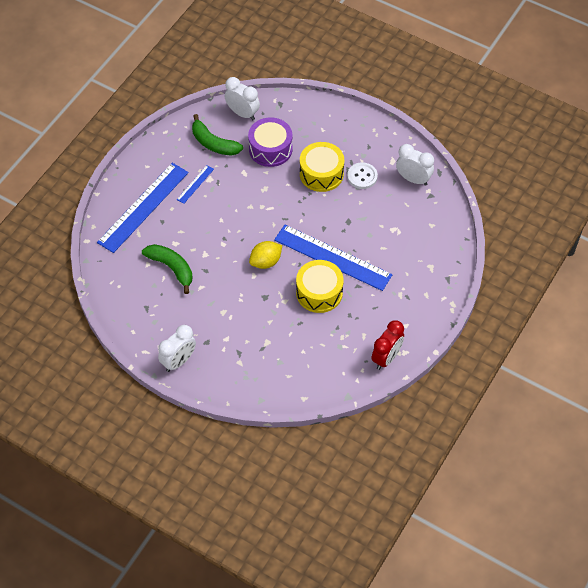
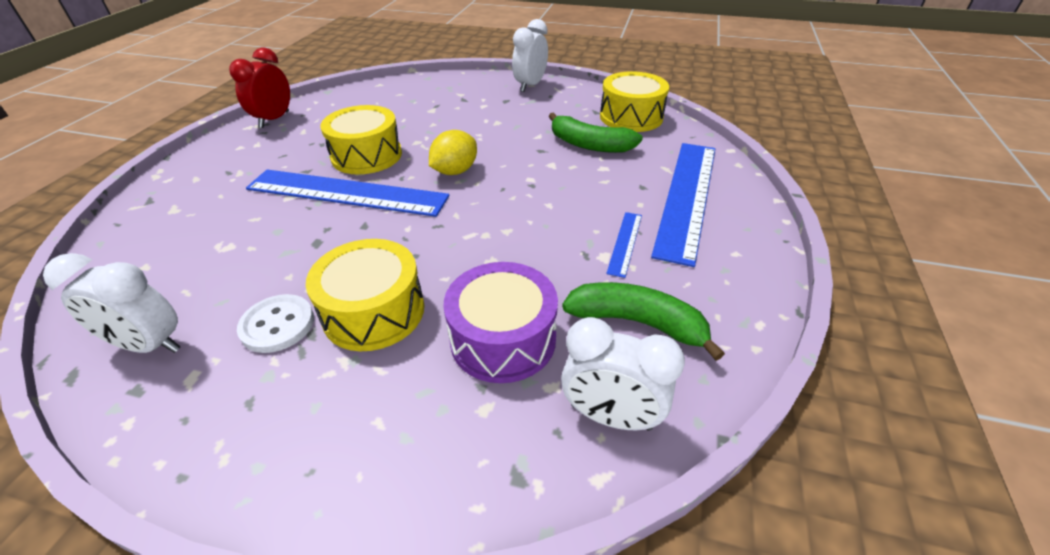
camera: 165 degrees right, 15 degrees down
none -> yellow drum [600,71,669,132]

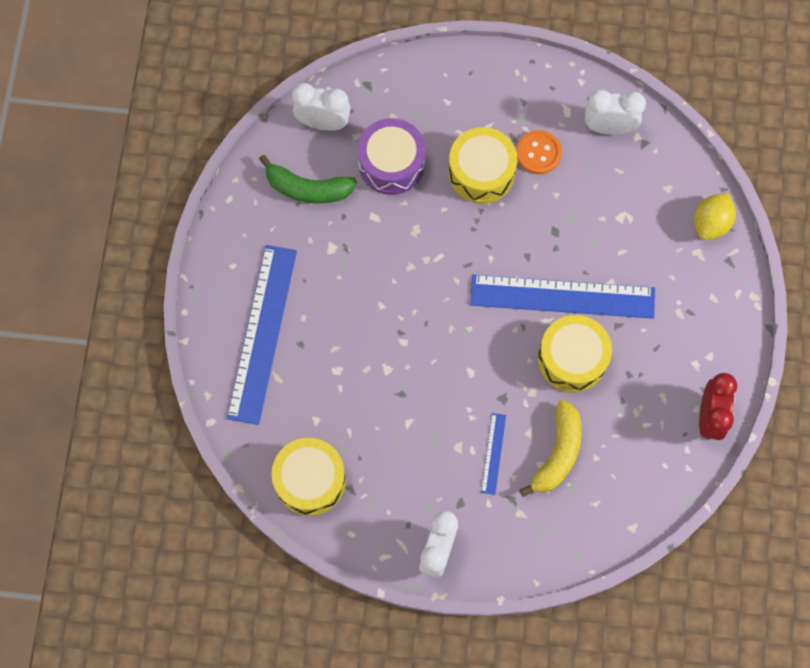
camera: 170 degrees right, 30 degrees up
white button [237,294,314,353] -> orange button [516,130,562,174]
yellow lemon [429,130,477,175] -> yellow lemon moved to [694,193,736,240]
green banana [549,112,643,153] -> none
blue ruler [606,212,642,278] -> blue ruler moved to [481,413,506,495]
none -> yellow banana [520,400,582,497]

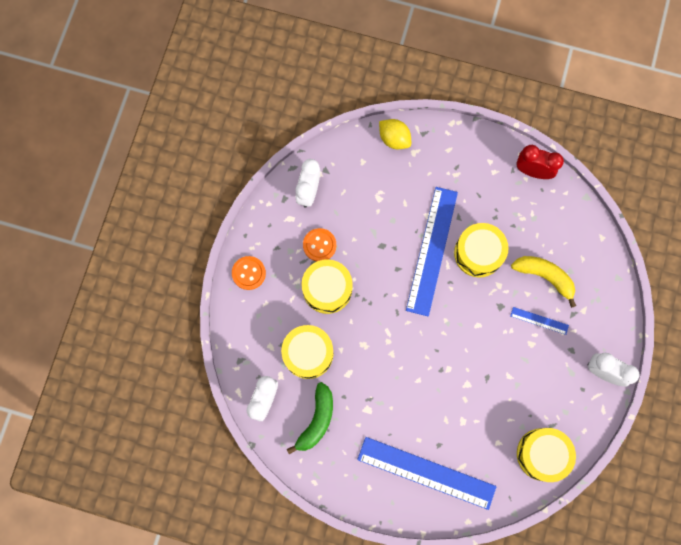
camera: 80 degrees left, 5 degrees up
purple drum [358,118,426,195] -> yellow drum [281,325,333,379]
none -> orange button [232,256,266,290]

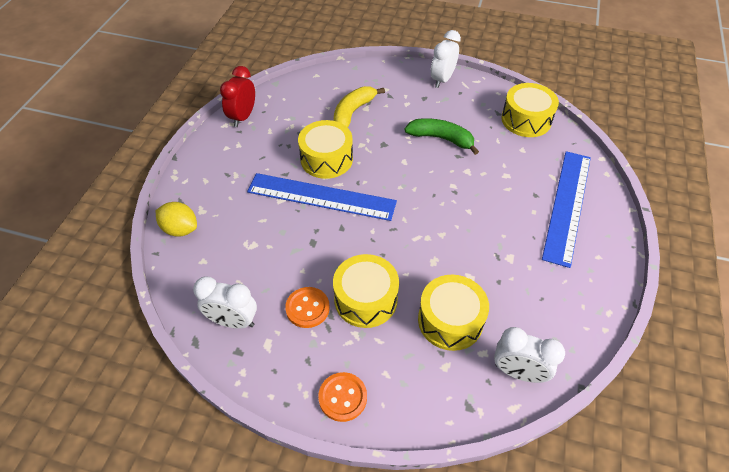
camera: 90 degrees left, 25 degrees down
green banana [287,382,333,454] -> green banana moved to [405,118,479,155]
yellow lemon [379,119,411,149] -> yellow lemon turned 75 degrees clockwise [156,202,197,237]
blue ruler [510,307,569,335] -> none

